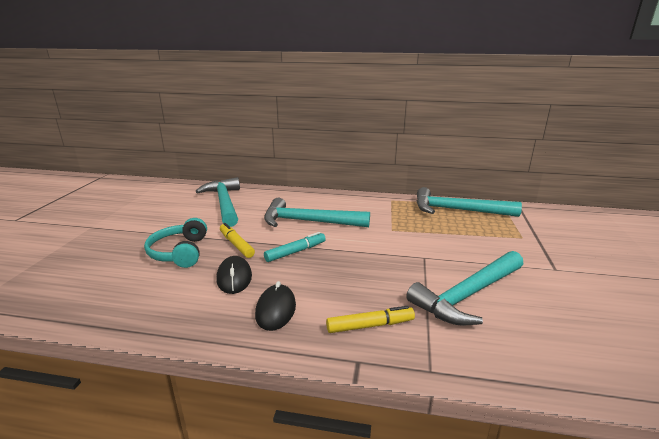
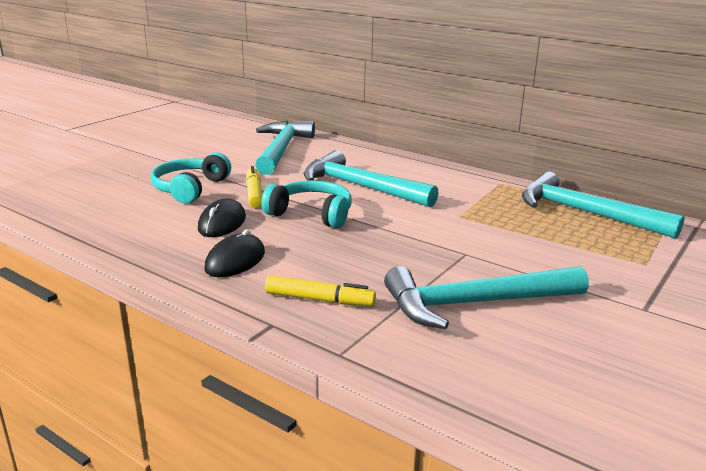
camera: 25 degrees right, 0 degrees up
turquoise marker [264,232,326,262] -> turquoise headphones [261,181,352,228]

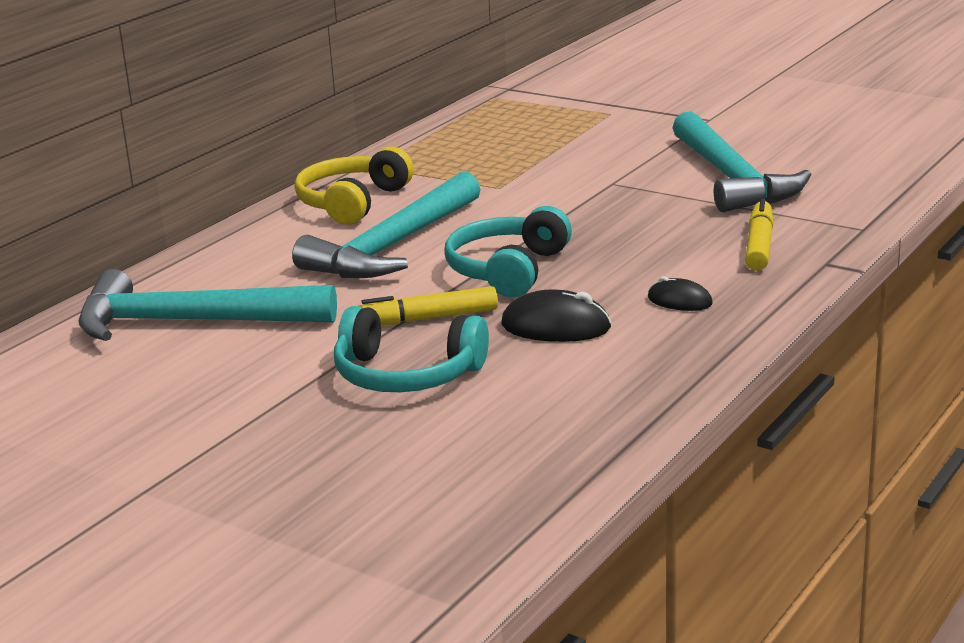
camera: 90 degrees left, 0 degrees up
black mouse [204,229,265,277] -> black mouse [648,276,713,311], size x0.62
turquoise hammer [522,171,685,239] -> none
none -> yellow headphones [295,147,413,225]

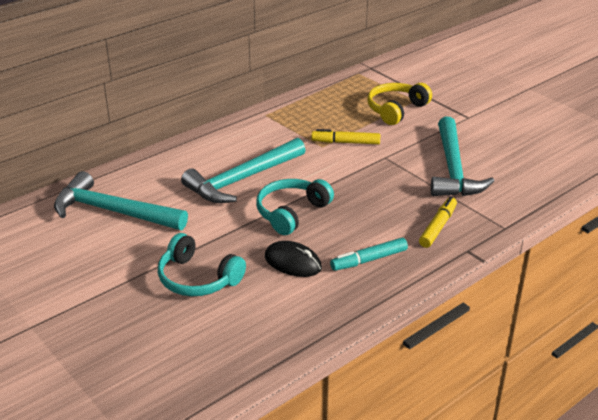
camera: 15 degrees right, 10 degrees up
yellow headphones [295,147,413,225] -> yellow headphones moved to [368,83,432,125]
yellow marker [359,286,498,325] -> yellow marker moved to [312,129,380,144]
black mouse [648,276,713,311] -> turquoise marker [330,238,408,271]

